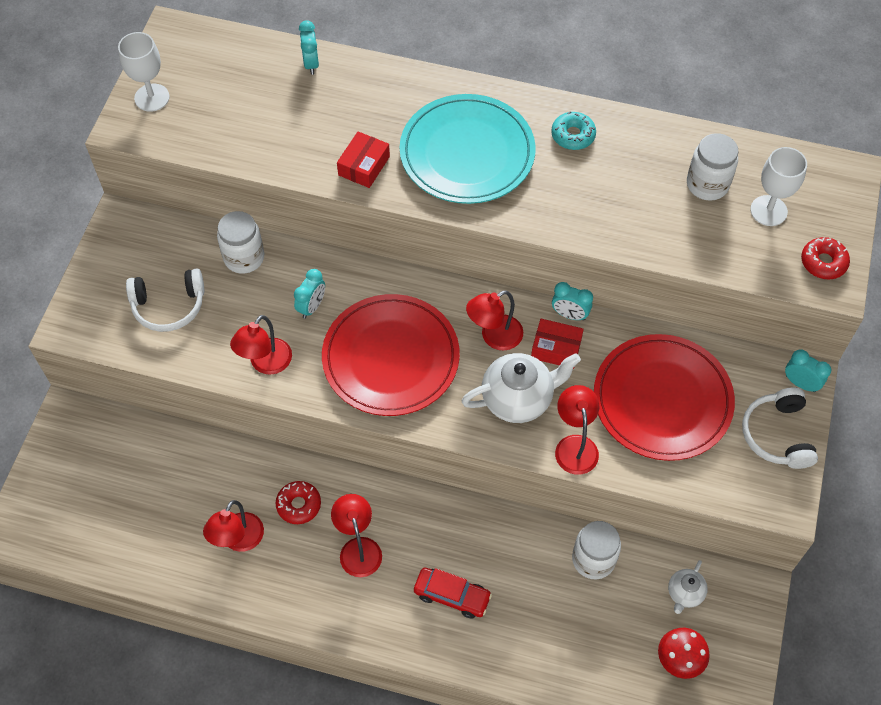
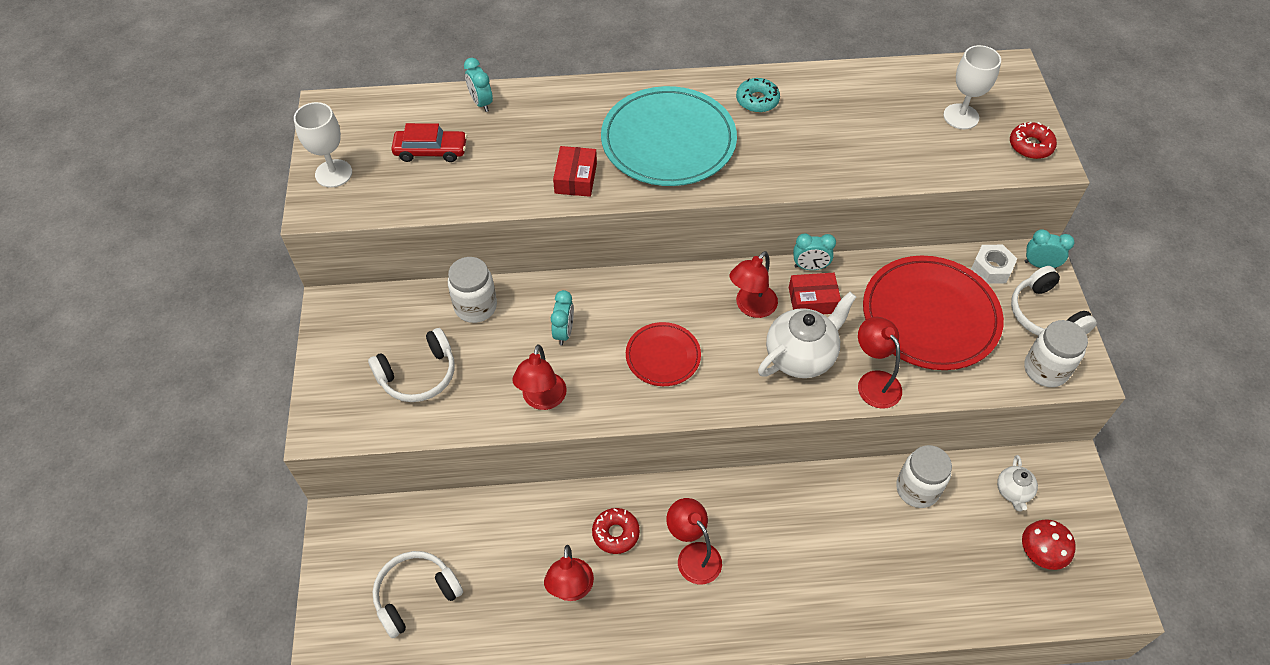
camera: 20 degrees left, 5 degrees down
red plate [322,294,460,416] -> red plate [626,322,701,386], size x0.53
red car [414,567,492,619] -> red car moved to [391,123,467,162]
white jar [687,133,739,201] -> white jar moved to [1024,320,1088,387]
none -> white headphones [373,551,463,638]
none -> white nut [971,245,1017,284]

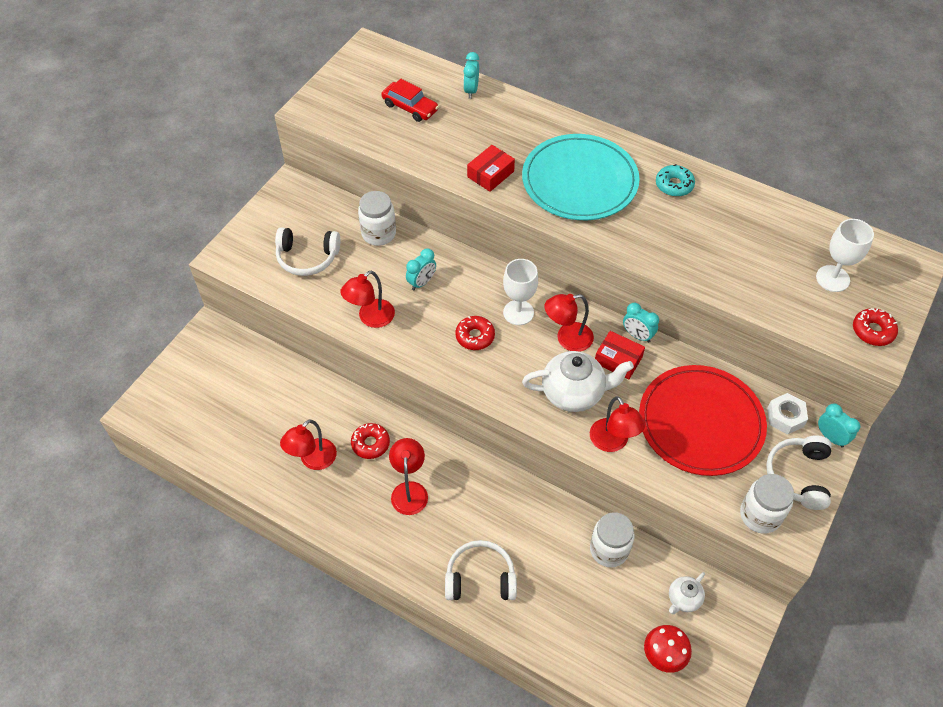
camera: 35 degrees right, 0 degrees up
white goblet [294,102,352,188] -> white goblet moved to [503,259,538,325]
white headphones [373,551,463,638] -> white headphones moved to [445,540,517,600]
red plate [626,322,701,386] -> red donut [455,316,495,350]
red lamp [858,317,902,409] -> red lamp turned 150 degrees clockwise [590,396,645,452]

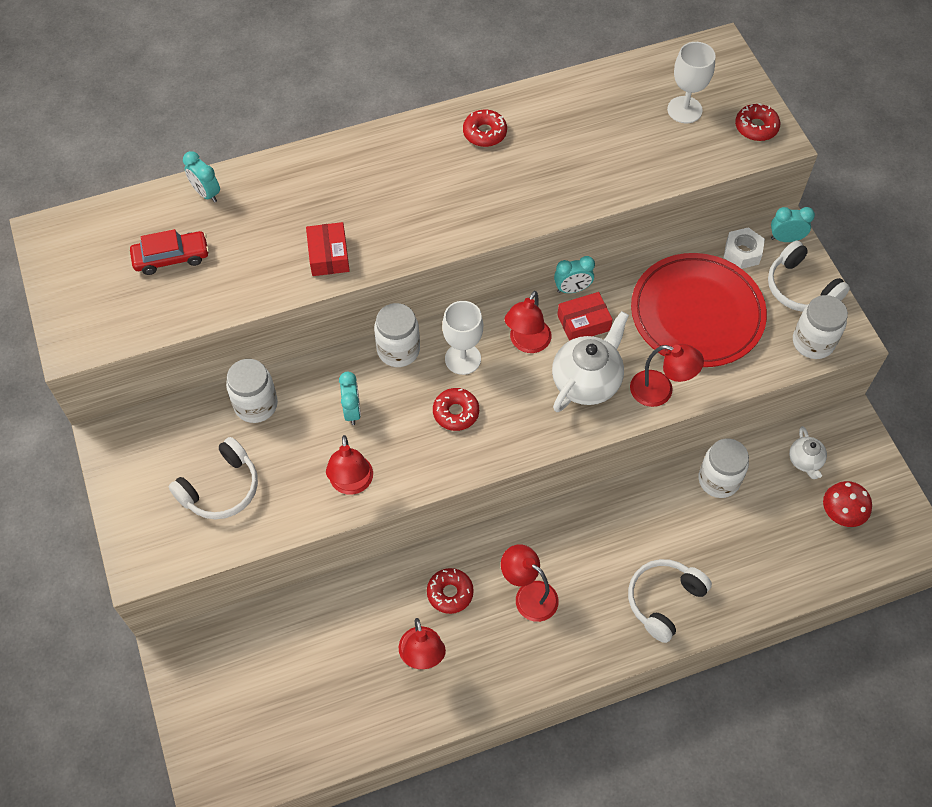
camera: 50 degrees left, 5 degrees up
turquoise plate [522,134,639,220] -> none
turquoise donut [656,164,695,197] -> red donut [463,110,507,147]
none -> white jar [374,303,420,367]

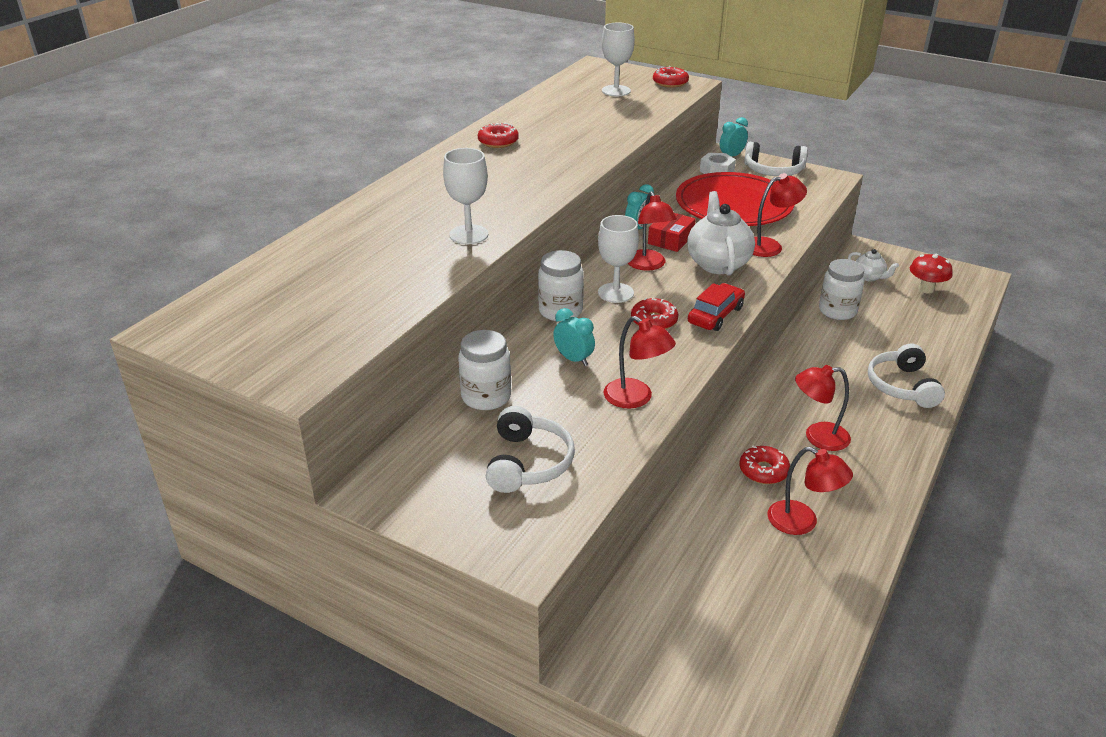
camera: 40 degrees left, 25 degrees down
red car [130,229,209,275] -> red car moved to [688,283,745,331]
turquoise clock [183,151,220,203] -> none
red box [306,222,350,276] -> white goblet [443,148,488,244]
white jar [793,295,848,359] -> none

